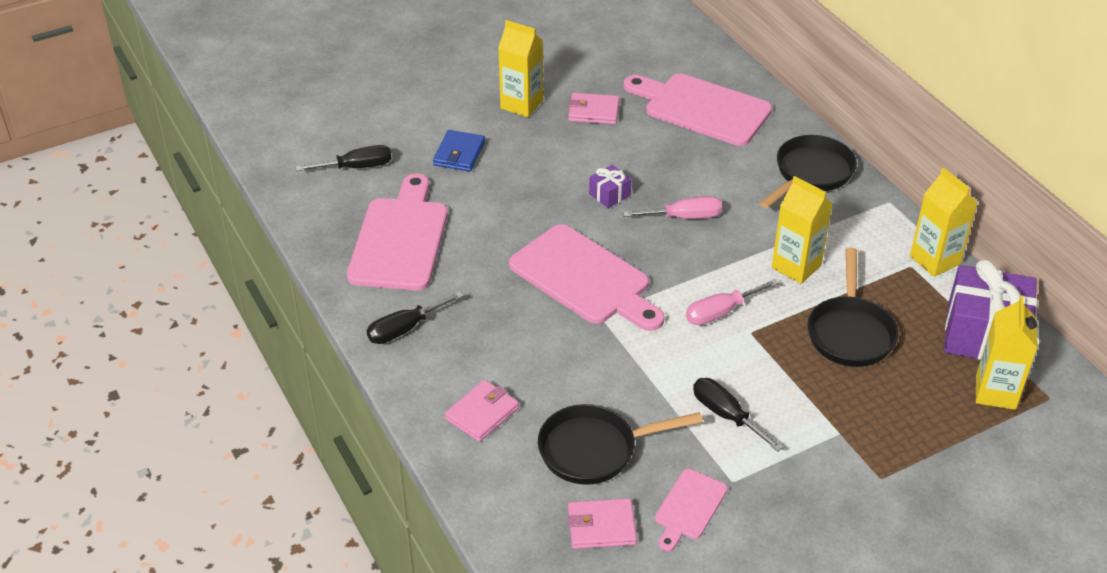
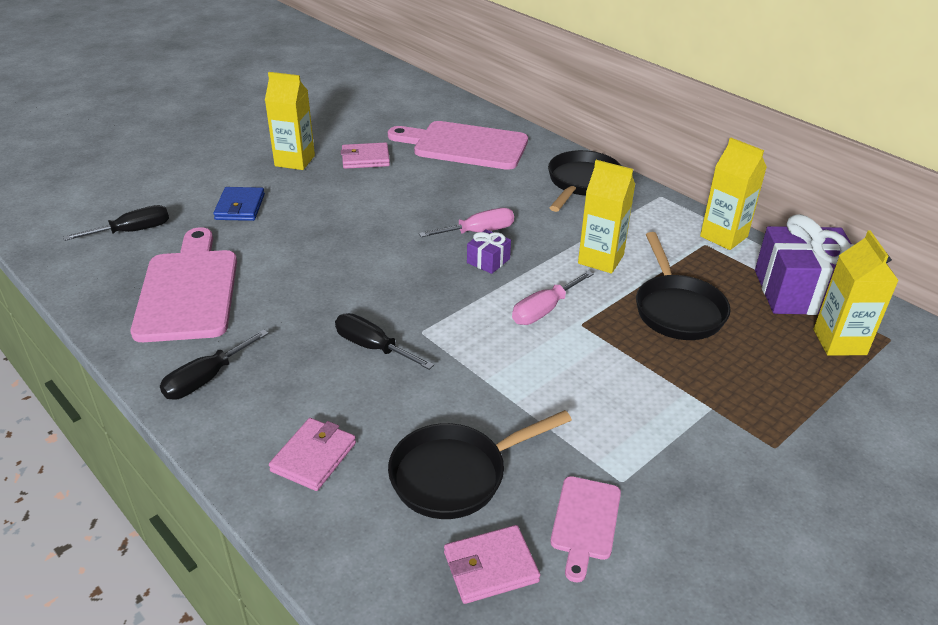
camera: 15 degrees left, 5 degrees down
pink cutting board [509,224,664,331] -> none
purple gift [589,165,632,208] -> purple gift moved to [467,229,511,274]
black screwdriver [693,378,783,452] -> black screwdriver moved to [335,313,434,370]

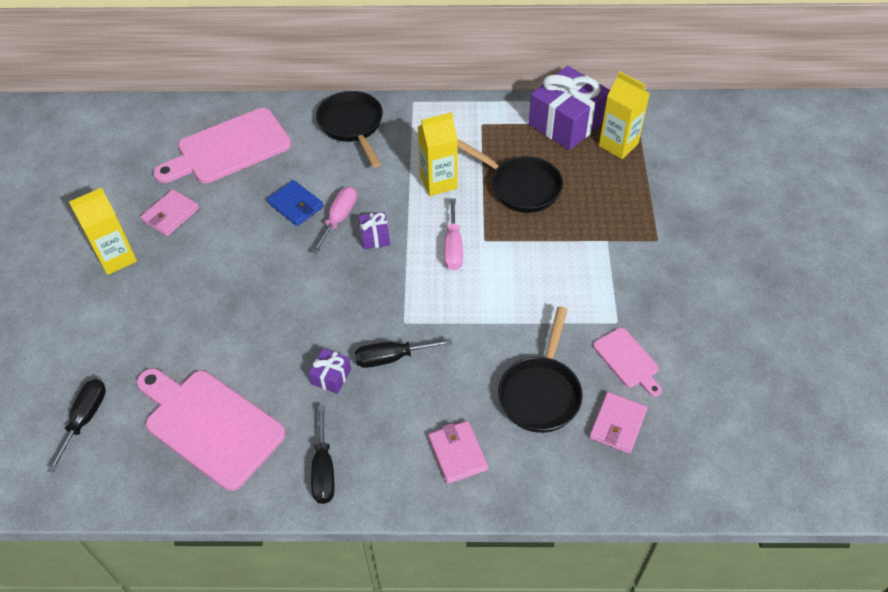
camera: 45 degrees left, 15 degrees up
blue wallet [213,187,265,221] -> blue wallet moved to [267,180,323,226]
yellow carton [700,138,767,250] -> none
none -> purple gift [309,349,351,394]

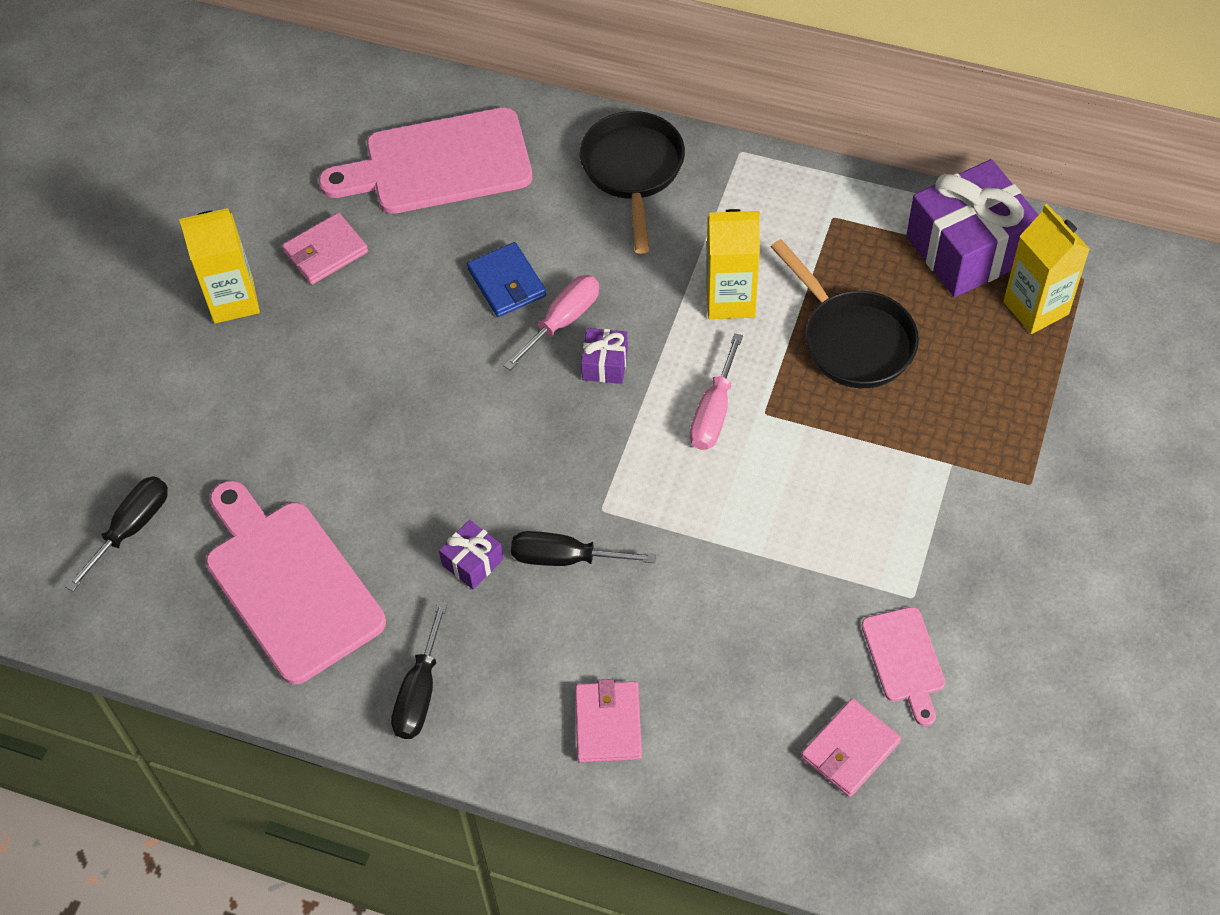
camera: 20 degrees right, 5 degrees up
black pan [498,306,583,433] -> none

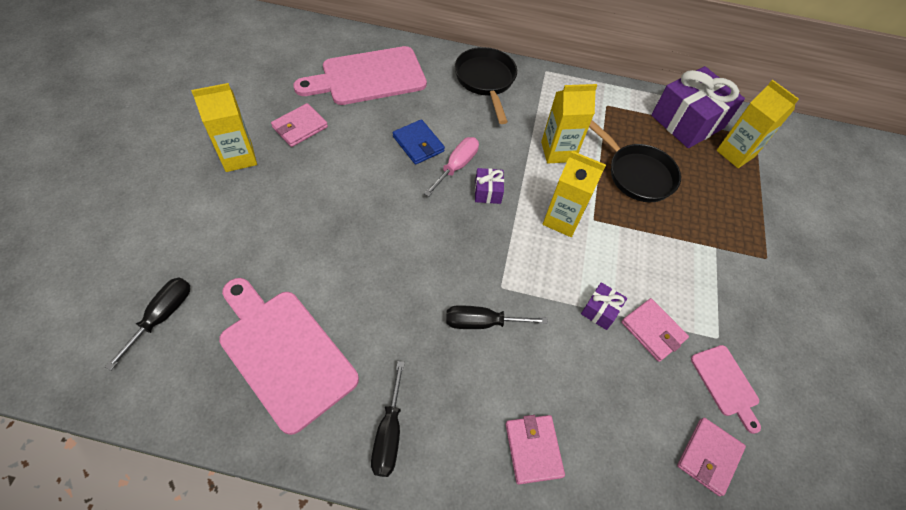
camera: 15 degrees left, 0 degrees up
purple gift [439,520,503,589] -> purple gift moved to [581,282,627,330]
pink screwdriver [690,333,743,450] -> yellow carton [543,151,606,237]
none -> pink wallet [621,298,689,362]

